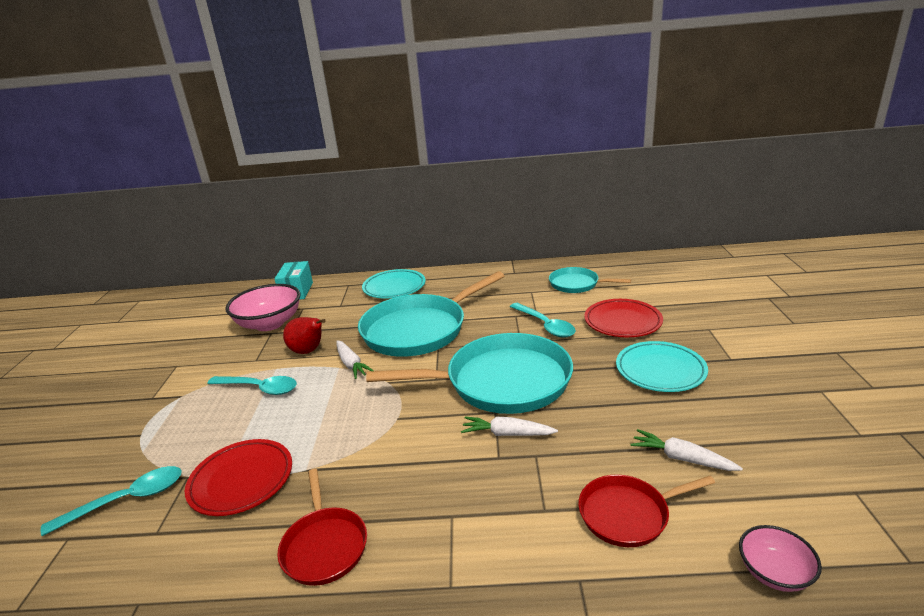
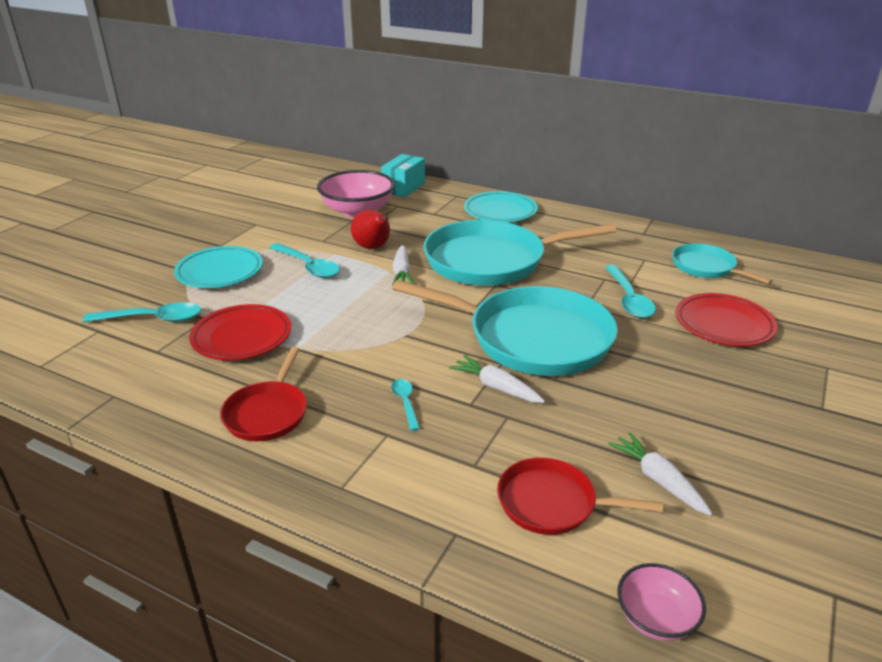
camera: 25 degrees right, 5 degrees up
turquoise plate [616,341,708,392] -> turquoise plate moved to [174,246,263,288]
none -> turquoise spoon [391,379,420,431]

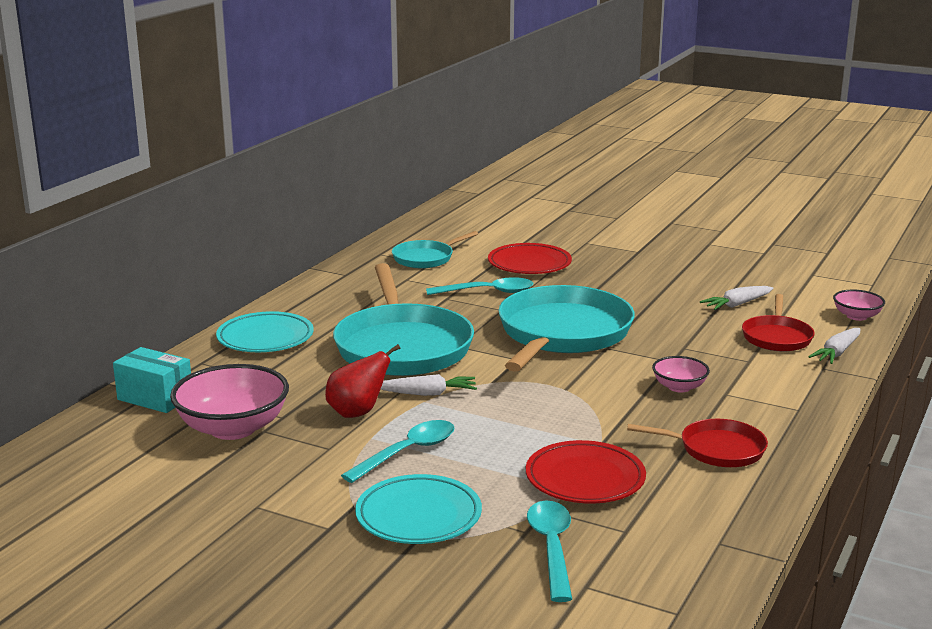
camera: 90 degrees left, 10 degrees down
turquoise spoon [391,379,420,431] -> pink bowl [652,356,710,393]
white carrot [449,355,545,403] -> white carrot moved to [808,328,861,364]

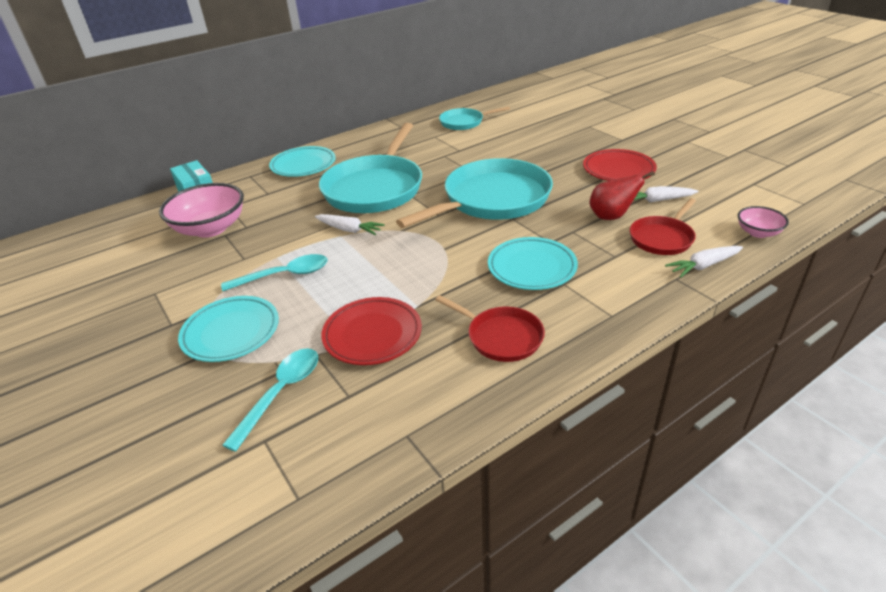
camera: 30 degrees right, 15 degrees up
red pear [325,344,400,418] -> red pear moved to [589,171,655,220]
turquoise spoon [426,277,533,295] -> none
red plate [488,243,572,274] -> red plate moved to [583,149,657,181]
pink bowl [652,356,710,393] -> turquoise plate [488,237,578,290]

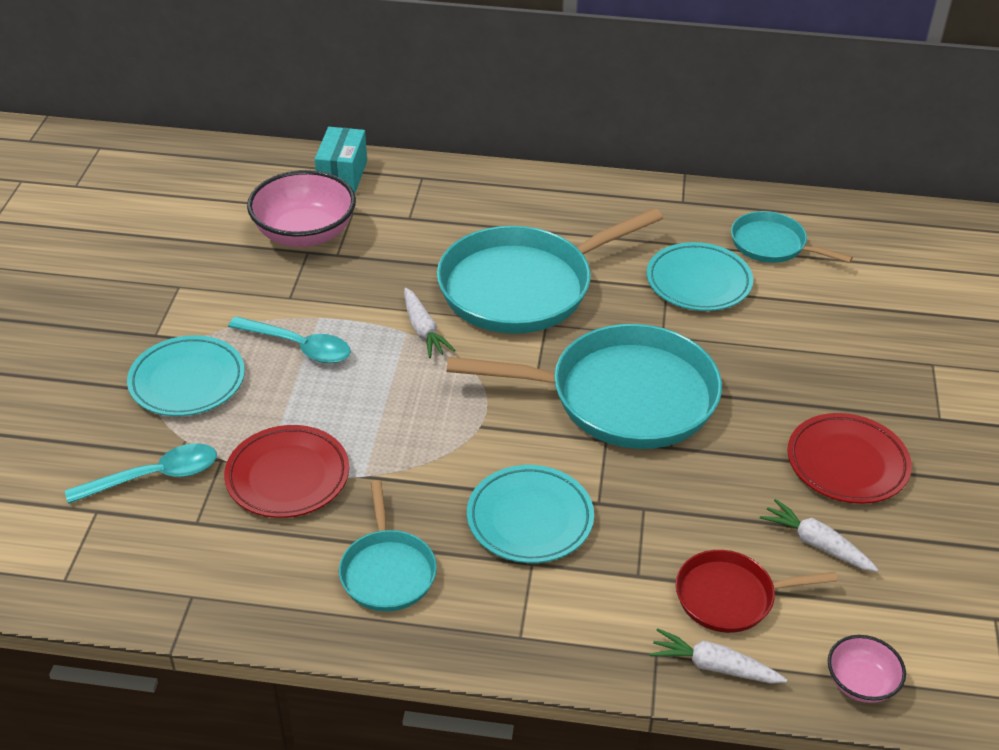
camera: 40 degrees right, 5 degrees up
turquoise plate [269,146,336,177] -> turquoise plate moved to [647,242,753,311]
red pan [435,295,545,362] -> turquoise pan [339,480,437,612]
red pear [589,171,655,220] -> none

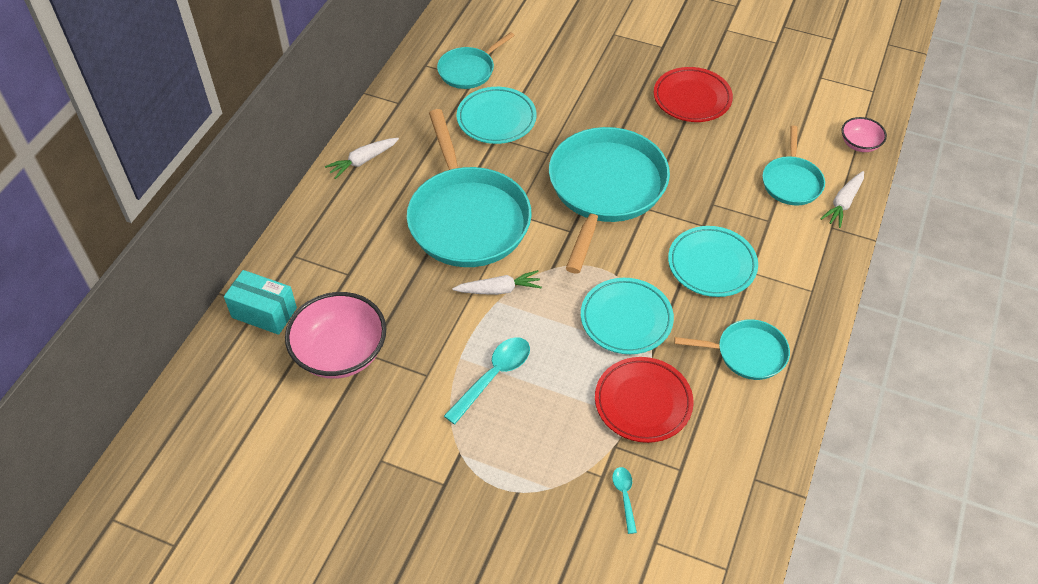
camera: 75 degrees left, 10 degrees up
turquoise spoon [65,444,217,504] -> turquoise spoon [612,467,637,534], size x0.56
turquoise plate [127,335,245,416] -> turquoise plate moved to [581,278,674,354]
red pan [676,550,838,633] -> turquoise pan [762,126,825,205]
white carrot [760,499,879,572] -> white carrot moved to [325,138,399,179]

